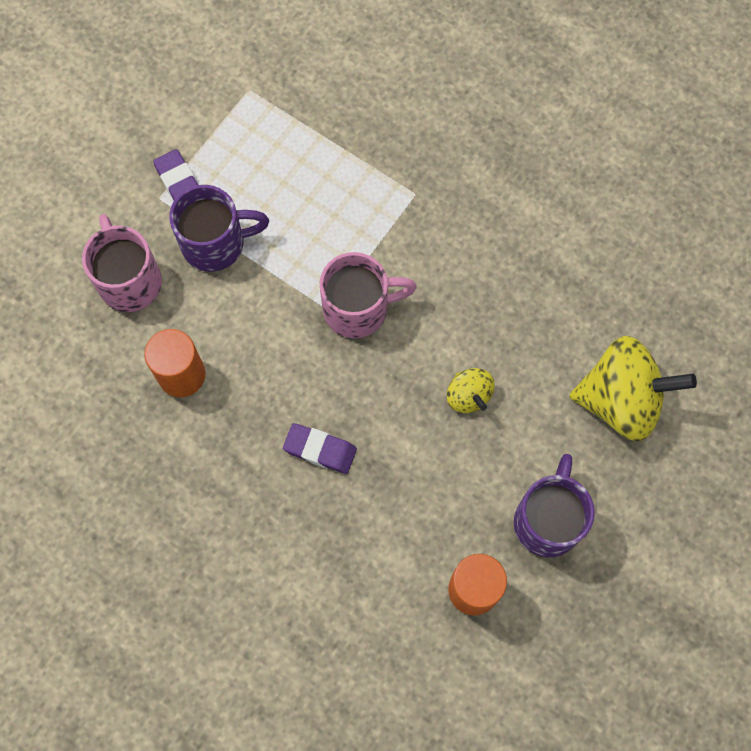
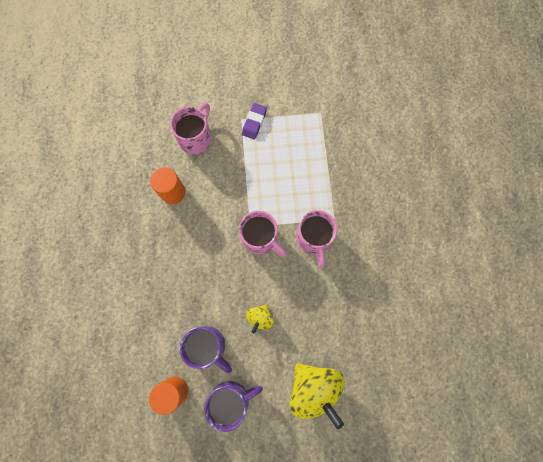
camera: 50 degrees right, 5 degrees up
purple mug [169,185,269,272] -> purple mug moved to [179,326,232,373]
purple eraser [283,423,357,474] -> none
none -> pink mug [296,210,337,268]

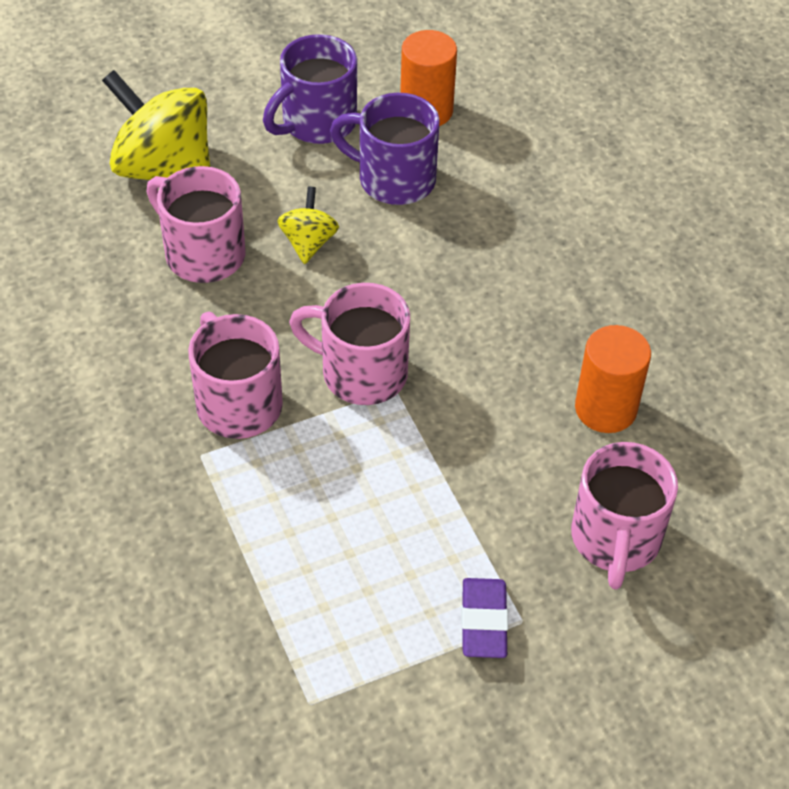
camera: 160 degrees right, 25 degrees down
none -> pink mug [146,166,246,283]

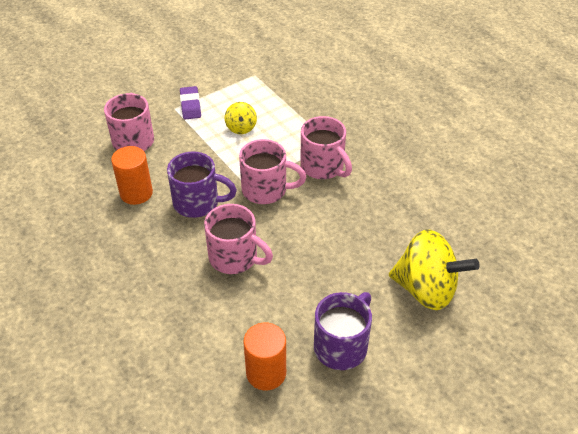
camera: 170 degrees right, 5 degrees down
pink mug [146,166,246,283] -> pink mug moved to [204,204,273,274]
yellow spinning top [277,186,339,264] -> yellow spinning top moved to [225,102,257,134]
purple mug [330,93,440,205] -> purple mug moved to [167,151,237,218]

